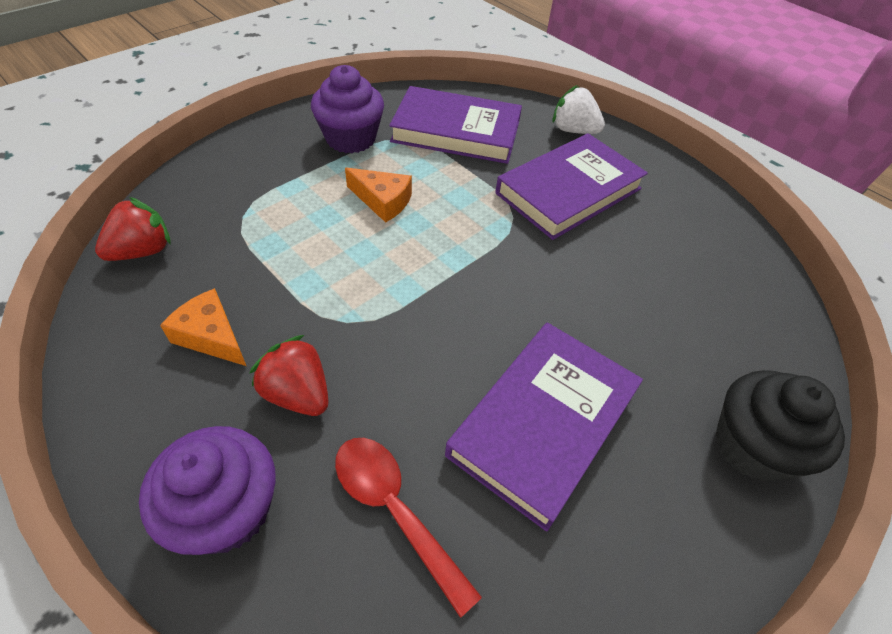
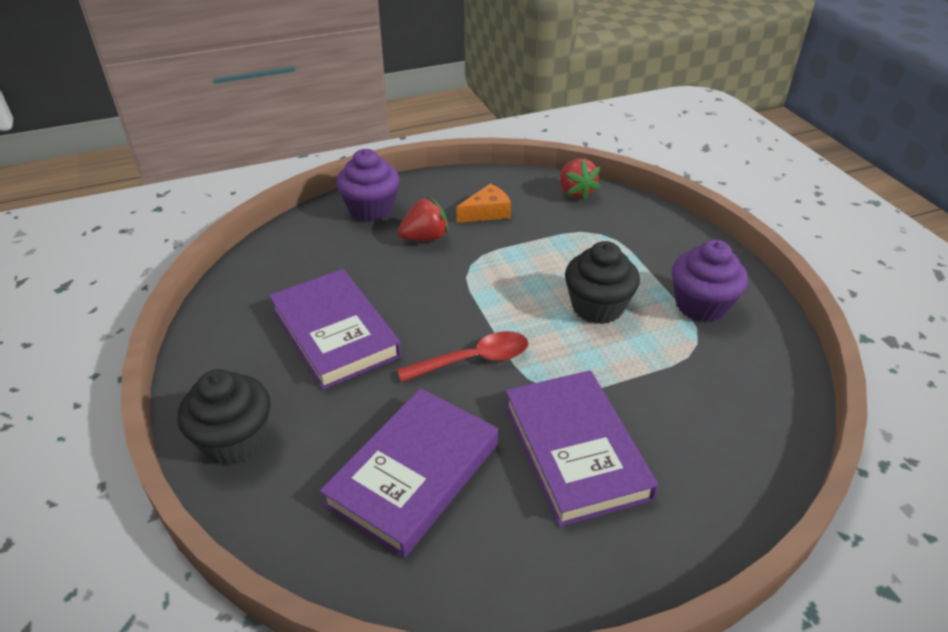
camera: 115 degrees right, 10 degrees down
red spoon [335,438,482,618] -> red spoon moved to [397,331,528,382]
orange cheese [345,167,412,223] -> black cupcake [565,241,640,324]
purple book [389,86,522,164] -> purple book moved to [320,388,498,558]
white strawberry [553,85,605,134] -> none

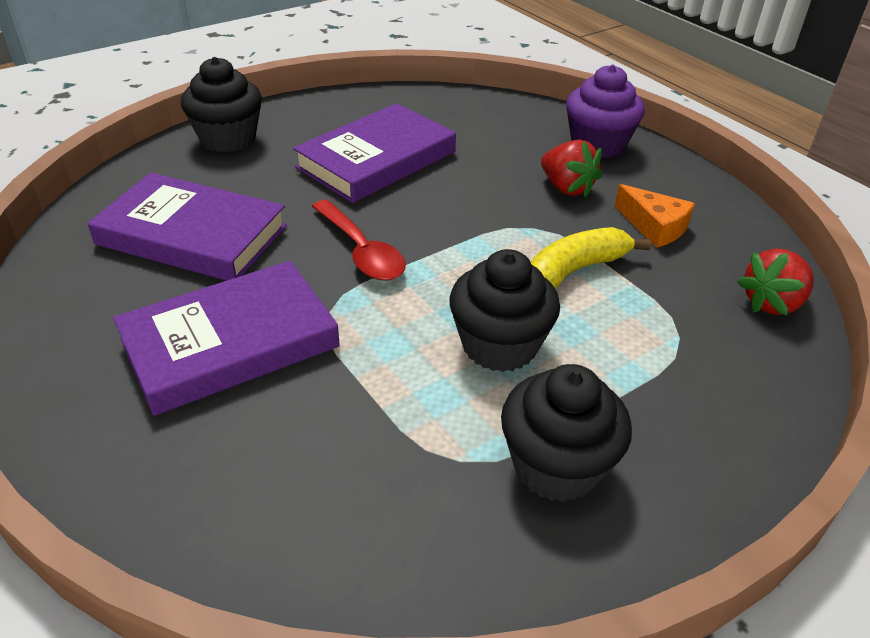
camera: 75 degrees right, 0 degrees up
purple cupcake [672,239,748,322] -> black cupcake [501,364,632,502]
none -> yellow banana [531,227,651,289]

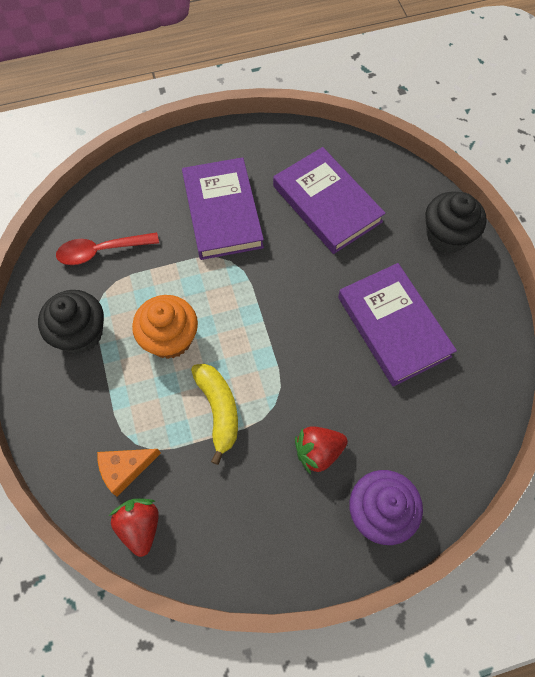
camera: 110 degrees right, 25 degrees up
purple book [88,173,287,281] -> purple book turned 75 degrees counterclockwise [273,147,386,254]
red spoon [312,200,406,281] -> red spoon moved to [56,232,159,265]
black cupcake [449,249,560,372] -> orange cupcake [132,295,198,359]
orange cheese [615,184,695,248] -> orange cheese moved to [97,449,161,496]

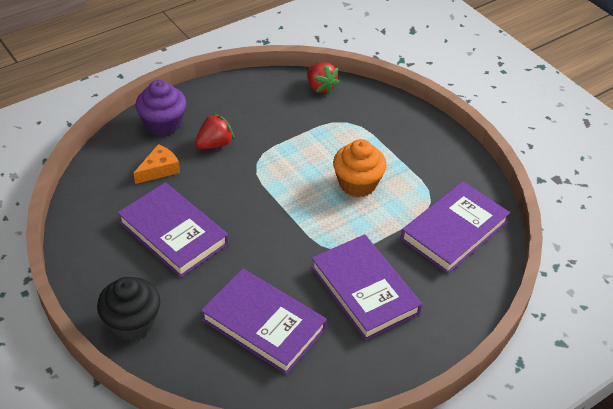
camera: 160 degrees right, 20 degrees down
black cupcake [38,290,104,354] -> none
red spoon [56,232,159,265] -> purple book [401,181,510,274]
orange cheese [97,449,161,496] -> orange cheese moved to [134,144,180,184]
yellow banana [191,364,238,465] -> none

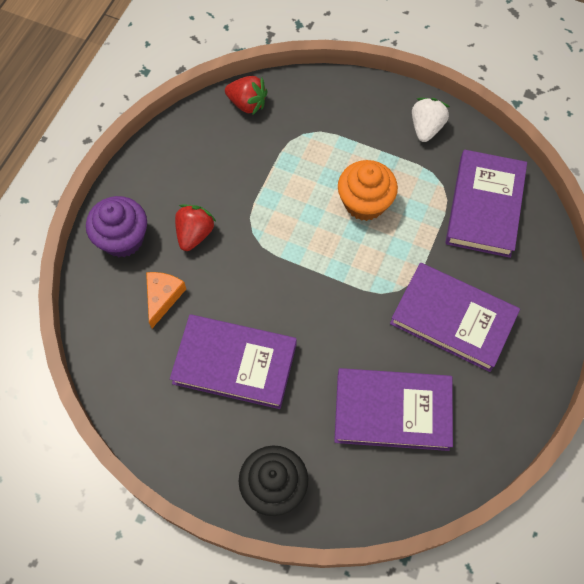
camera: 30 degrees left, 20 degrees up
none -> white strawberry [412,98,450,142]

